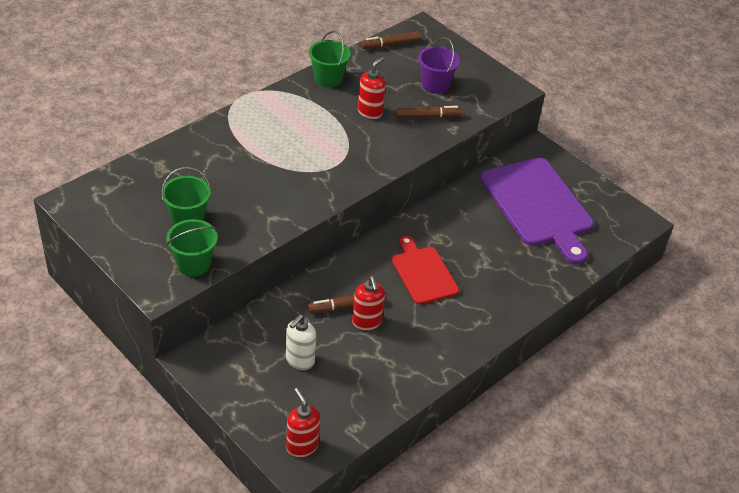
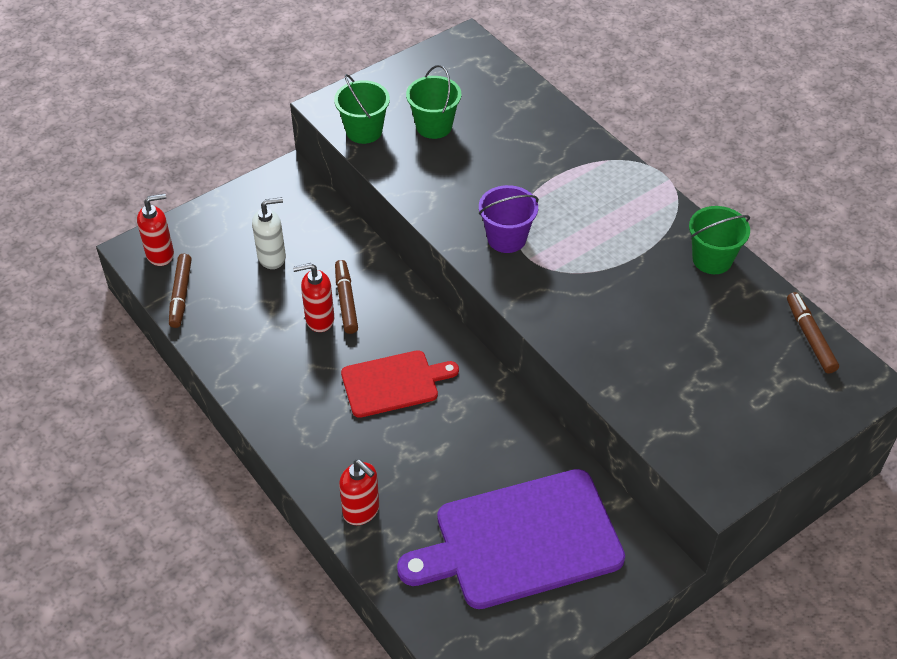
camera: 100 degrees right, 5 degrees up
white soap dispenser [286,314,316,370] -> white soap dispenser turned 120 degrees clockwise [252,197,286,269]
red soap dispenser [358,57,385,119] -> red soap dispenser moved to [339,460,379,525]
brown marker [395,106,462,118] -> brown marker moved to [169,254,192,328]
purple bucket [418,37,460,94] -> purple bucket moved to [479,185,539,253]

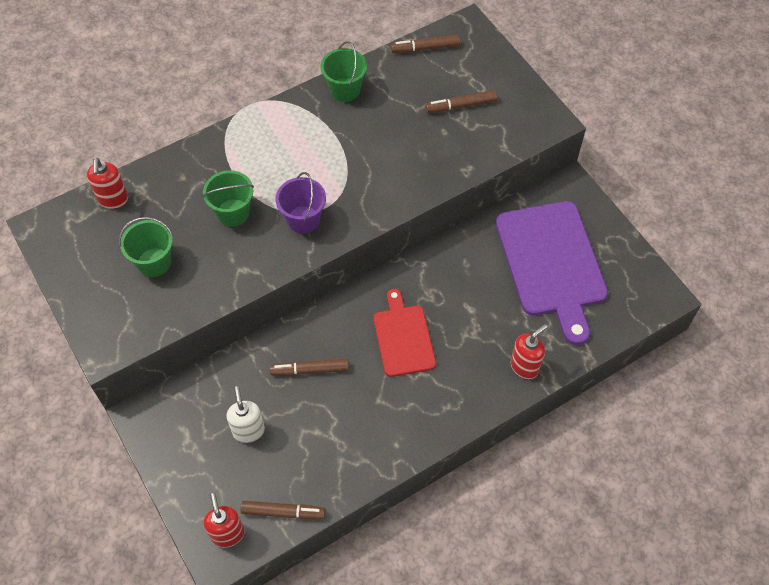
camera: 85 degrees left, 10 degrees up
red soap dispenser [293,263,334,332] -> red soap dispenser moved to [87,158,128,209]
green bucket [334,74,390,144] -> green bucket moved to [202,170,254,227]
none -> brown marker [425,90,497,113]

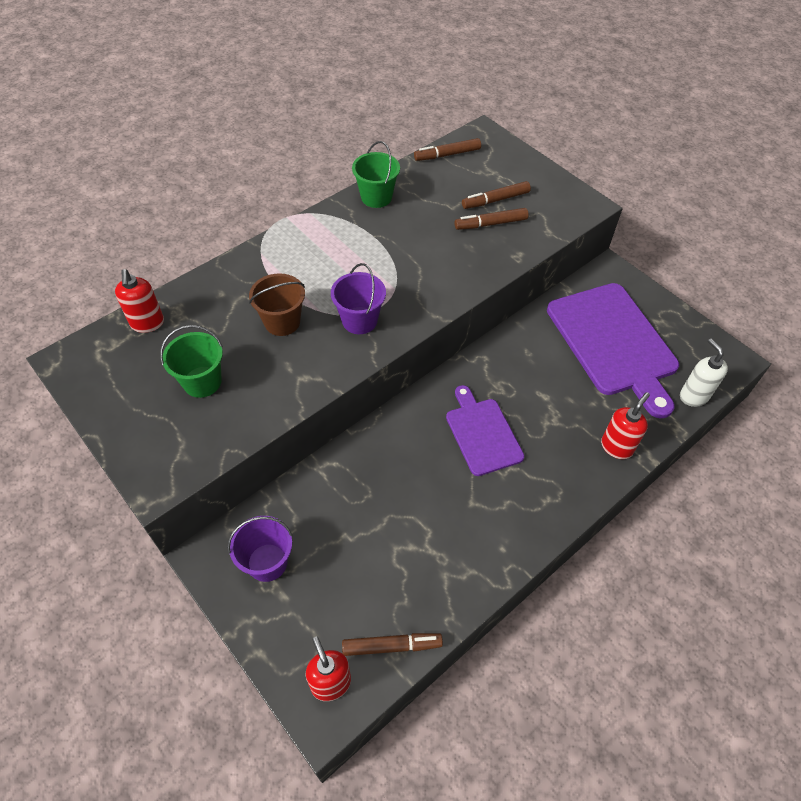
camera: 10 degrees left, 5 degrees down
green bucket [202,170,254,227] -> brown bucket [249,273,305,336]
white soap dispenser [226,386,265,443] -> white soap dispenser moved to [680,338,728,407]
brown marker [270,358,349,376] -> brown marker moved to [454,208,529,230]
red cutting board [373,289,436,377] -> purple cutting board [446,385,524,476]
none -> purple bucket [228,516,293,582]

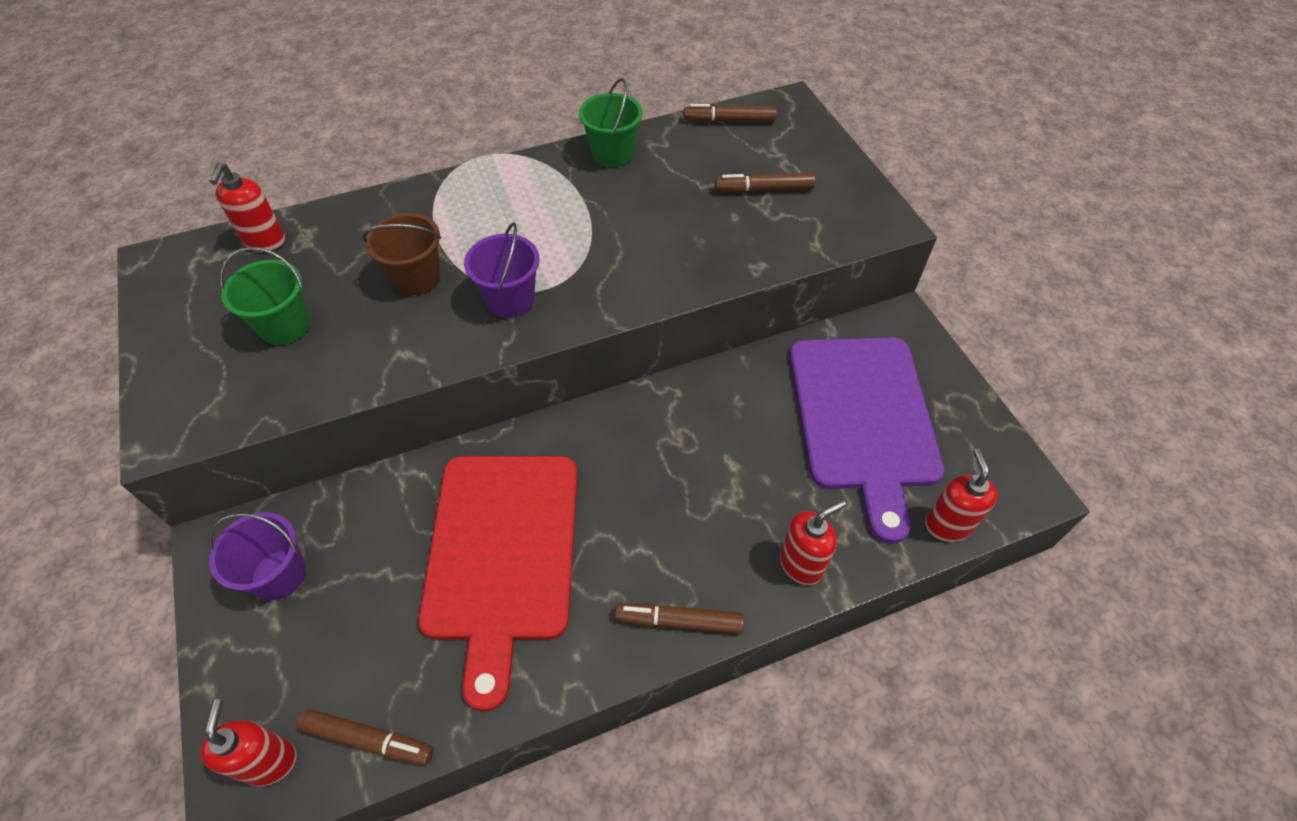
camera: 20 degrees right, 0 degrees up
purple cutting board [446,385,524,476] -> none
brown marker [454,208,529,230] -> brown marker moved to [615,603,744,634]
white soap dispenser [680,338,728,407] -> red soap dispenser [925,448,998,542]
none -> red cutting board [418,456,577,712]

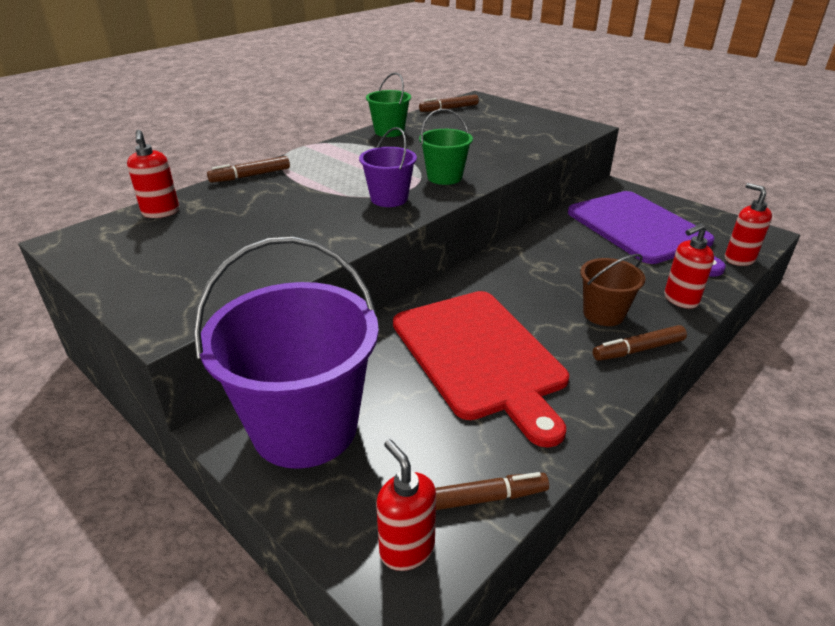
camera: 25 degrees left, 20 degrees down
purple bucket [209,512,306,600] -> purple bucket [193,237,379,469], size x2.07
green bucket [220,247,310,345] -> green bucket moved to [419,109,473,185]
brown bucket [363,213,441,296] -> brown bucket moved to [580,254,645,326]
brown marker [715,173,815,193] -> brown marker moved to [207,156,290,183]
red soap dispenser [780,500,846,585] -> red soap dispenser turned 150 degrees counterclockwise [664,224,714,309]

